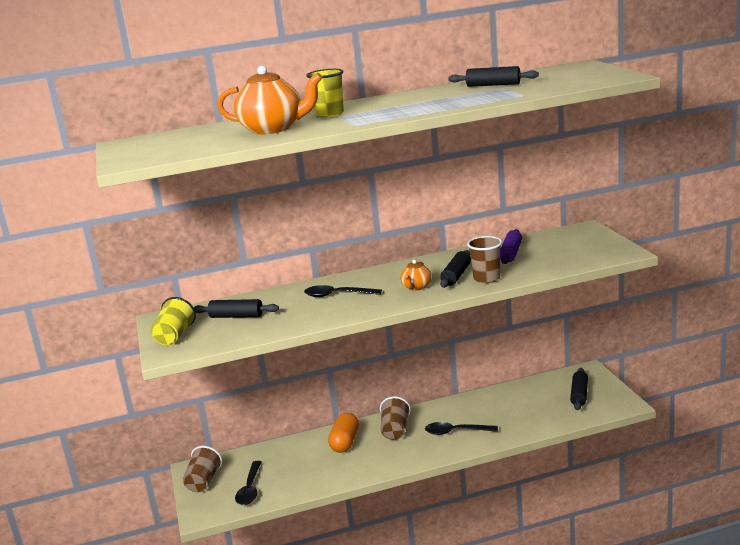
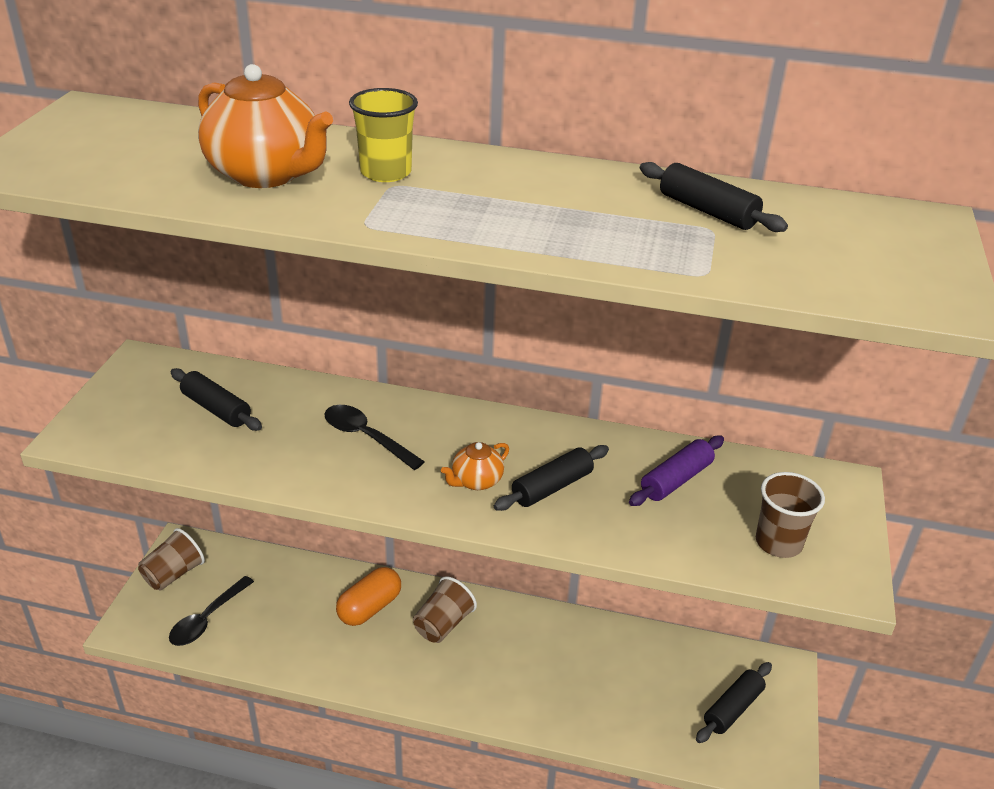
camera: 25 degrees right, 15 degrees up
yellow cup [151,297,196,345] -> none
black spoon [425,422,498,435] -> none
brown cup [467,236,502,283] -> brown cup moved to [756,472,825,558]

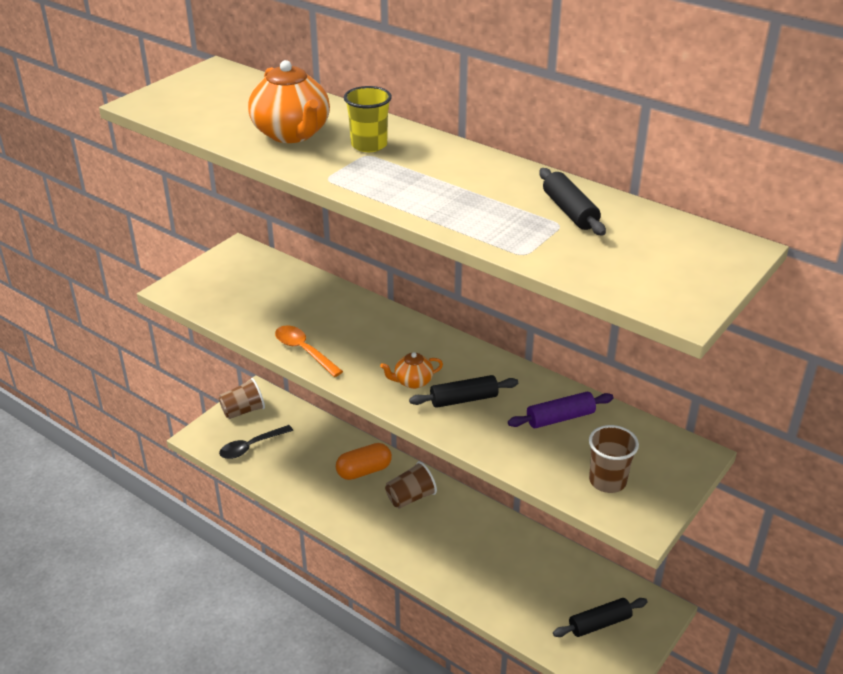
camera: 25 degrees right, 0 degrees up
black rolling pin [171,368,262,431] -> none
black spoon [324,405,425,470] -> none
none -> orange spoon [275,325,343,377]

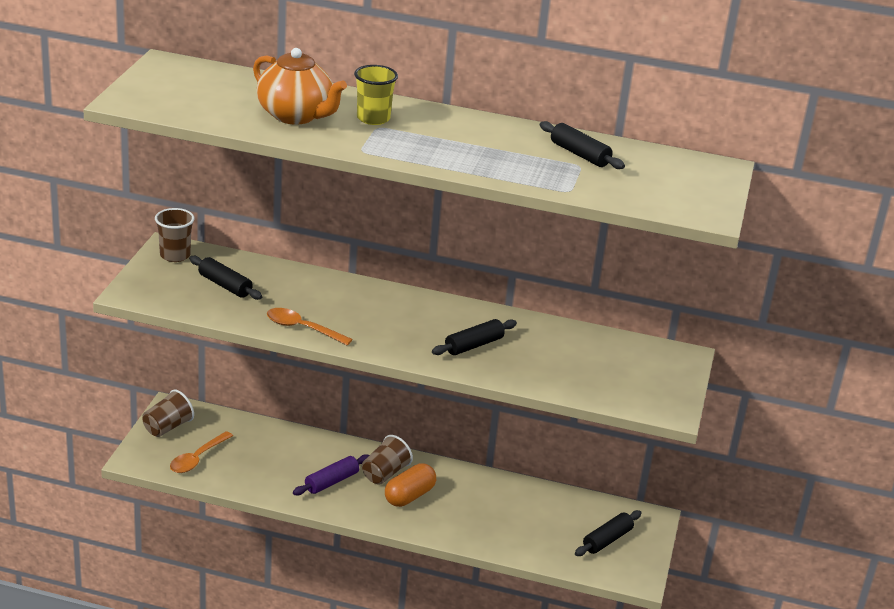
camera: 25 degrees left, 5 degrees down
black spoon [219,425,293,459] -> orange spoon [170,431,233,473]
orange capsule [336,443,392,480] -> orange capsule moved to [385,463,436,507]
orange teapot [380,352,443,389] -> none
purple rolling pin [508,392,614,428] -> purple rolling pin moved to [293,454,369,495]
brown cup [589,425,639,493] -> brown cup moved to [155,208,194,262]
none -> black rolling pin [189,256,262,300]

